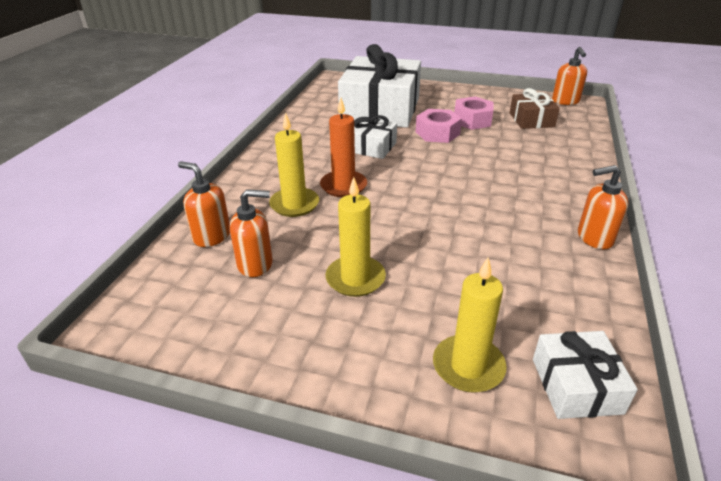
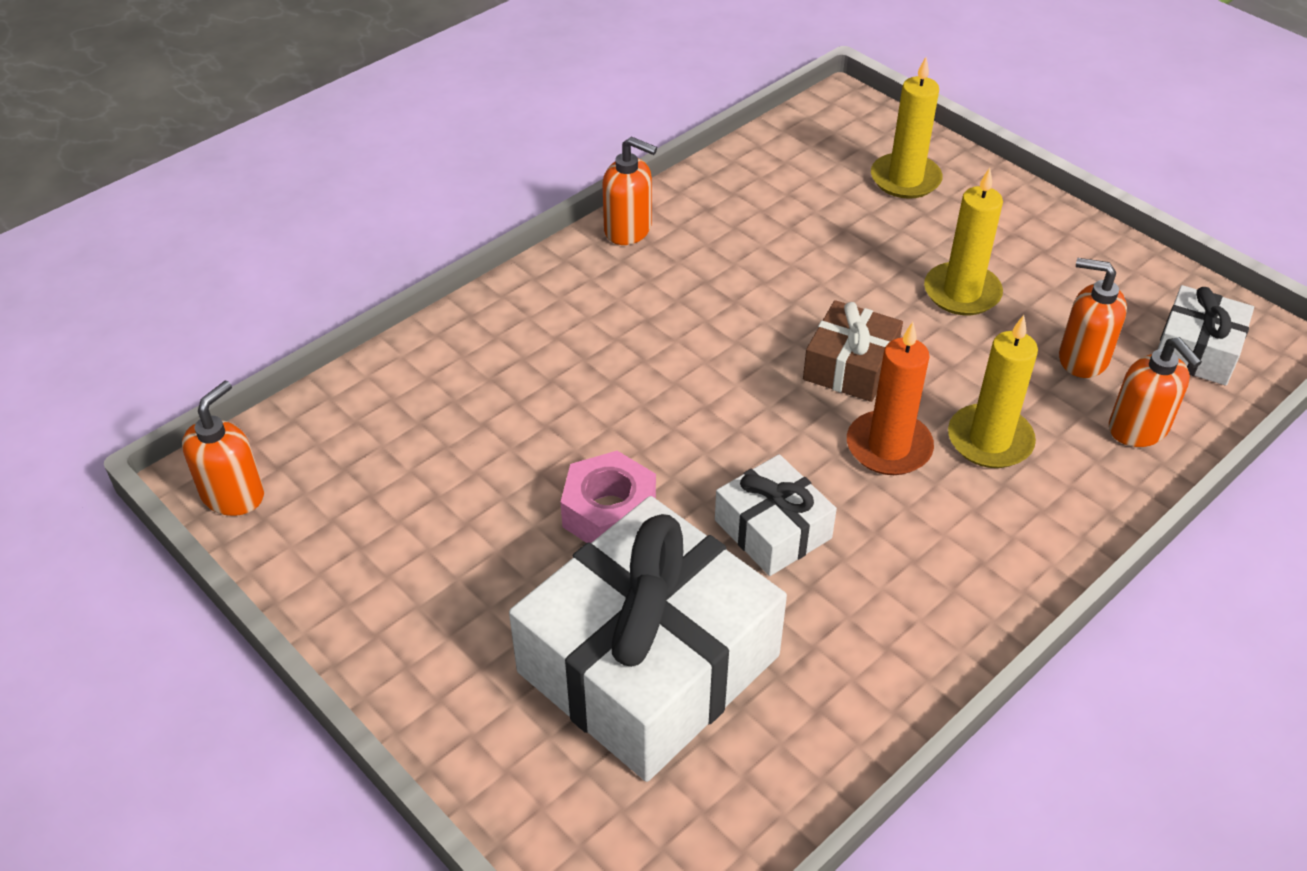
camera: 150 degrees left, 10 degrees up
pink nut [454,97,494,130] -> none
brown gift [510,88,560,129] -> brown gift moved to [803,300,903,402]
white gift [533,331,638,419] -> white gift moved to [1157,285,1254,386]

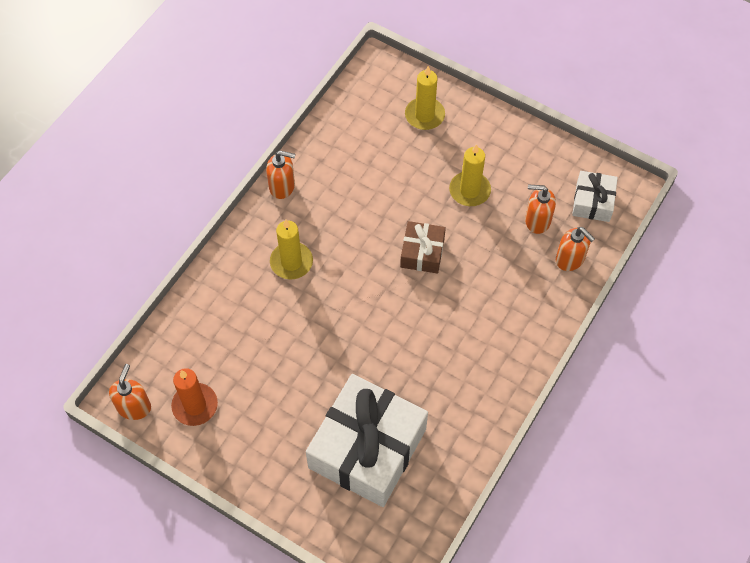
camera: 15 degrees left, 15 degrees up
pink nut [561,451,656,543] -> none
white gift [715,454,837,576] -> none
orange candle [847,322,934,475] -> orange candle moved to [171,368,218,426]
yellow candle [948,315,1038,468] -> yellow candle moved to [270,219,313,279]

